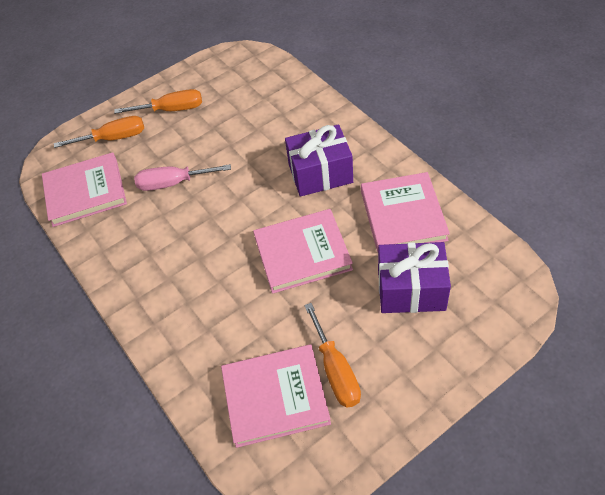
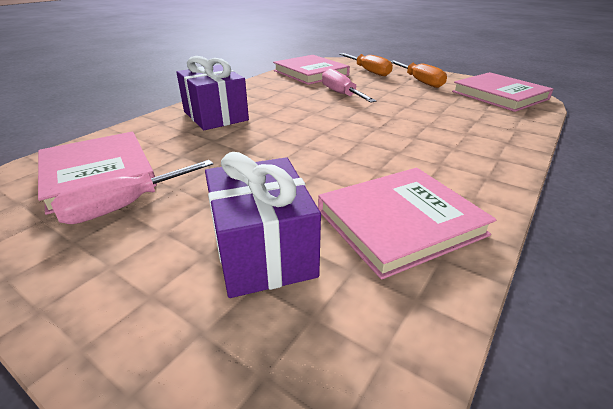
camera: 65 degrees right, 20 degrees down
pink book [253,209,353,294] -> pink book moved to [452,72,553,112]
purple gift [285,124,353,197] -> purple gift moved to [176,56,249,130]
orange screwdriver [304,303,361,408] -> pink screwdriver [51,160,213,224]

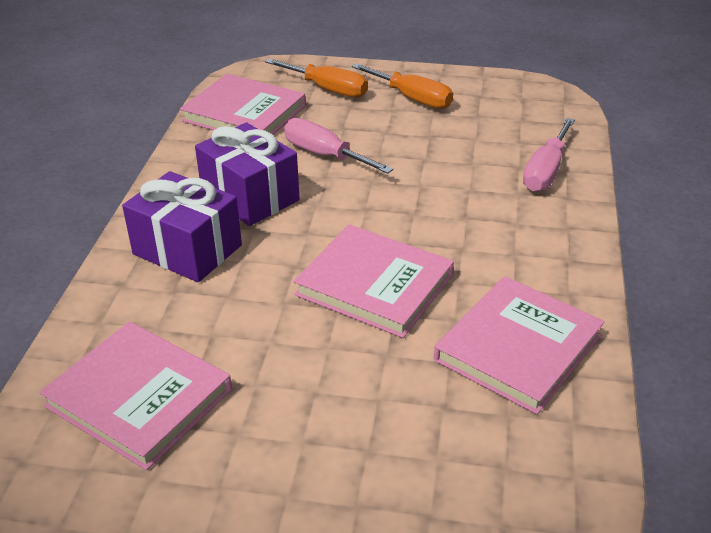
camera: 25 degrees left, 5 degrees up
pink screwdriver [51,160,213,224] -> pink screwdriver moved to [523,118,575,192]
purple gift [205,152,321,298] -> purple gift moved to [195,122,300,226]
pink book [452,72,553,112] -> pink book moved to [293,224,454,338]

